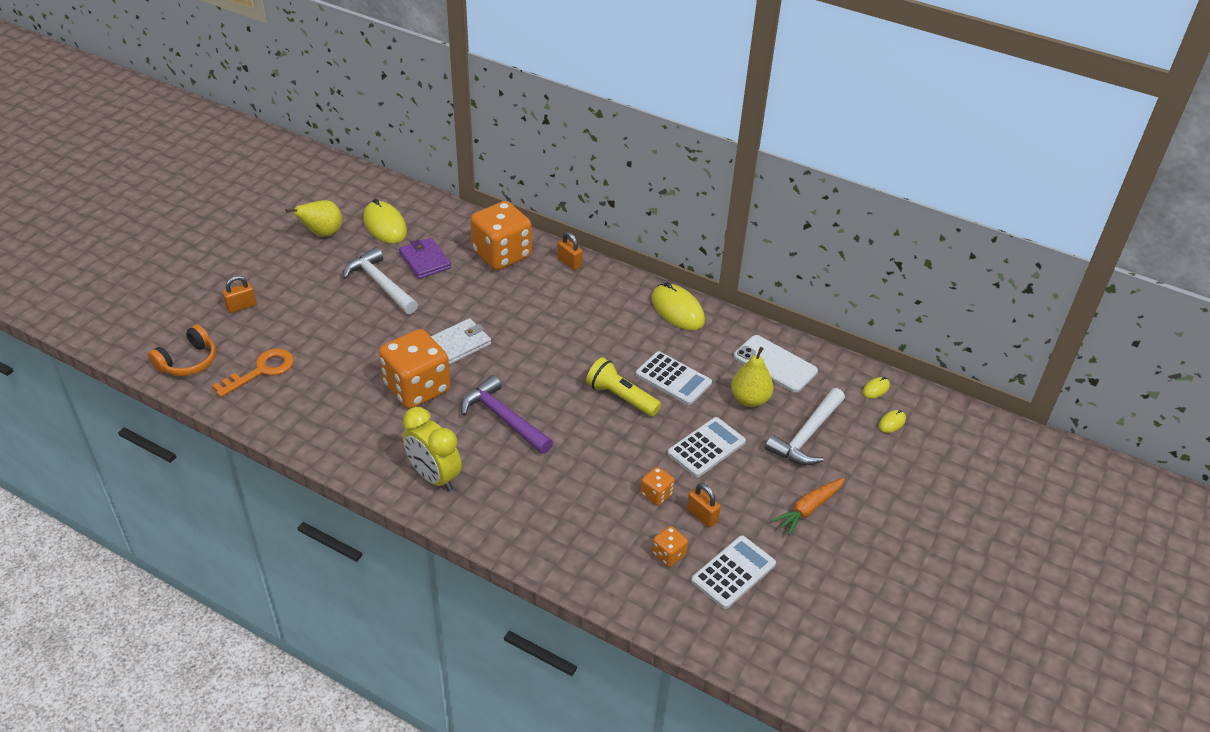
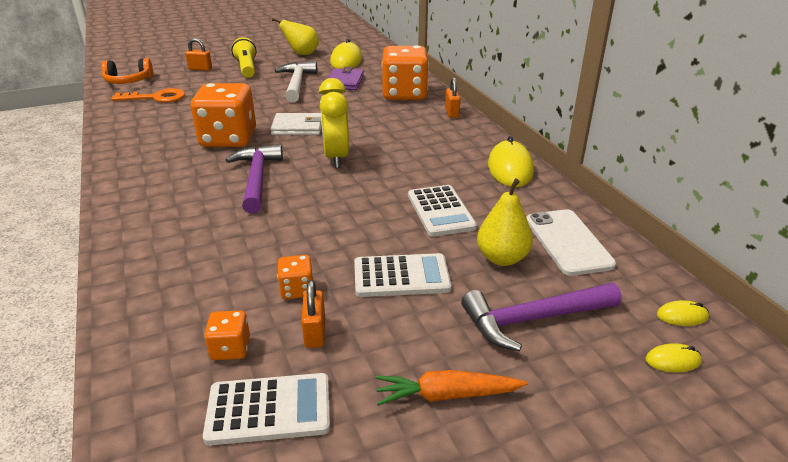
camera: 40 degrees right, 10 degrees down
yellow clock [403,407,462,492] -> yellow clock moved to [319,78,349,168]
yellow flashlight [586,357,661,417] -> yellow flashlight moved to [231,37,256,78]
white hammer [765,388,845,465] -> purple hammer [461,283,621,351]

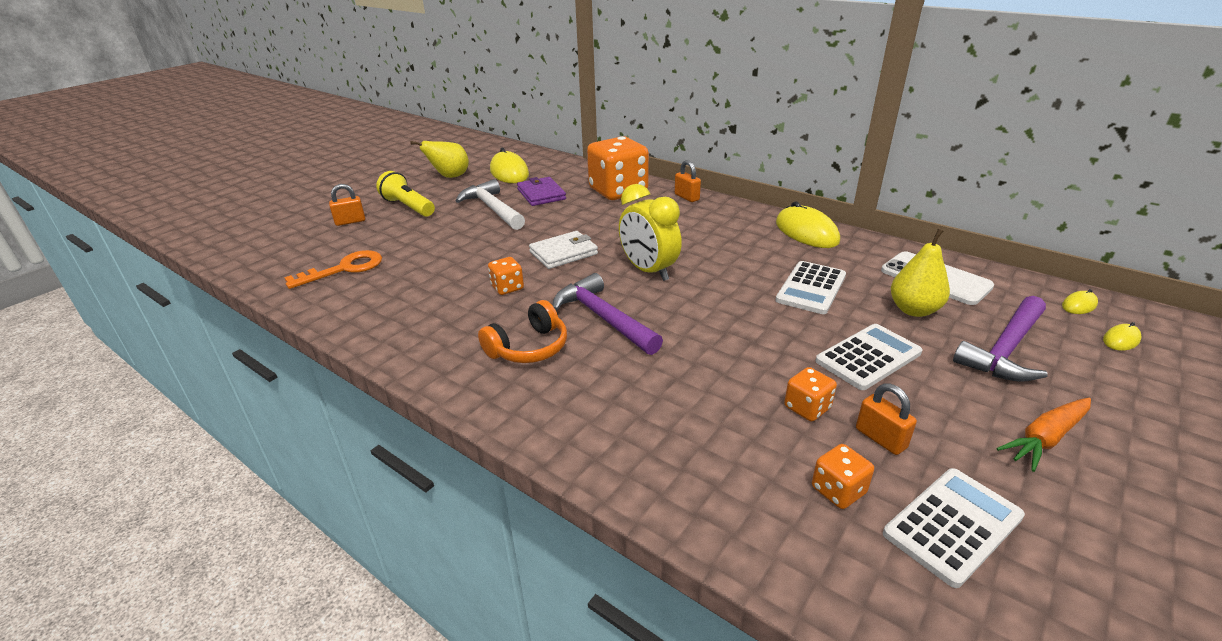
camera: 30 degrees left, 0 degrees up
orange headphones [101,58,153,84] -> orange headphones moved to [478,300,567,363]
orange dice [191,83,256,147] -> orange dice [488,257,524,295], size x0.44
white calculator [408,185,477,237] -> white calculator turned 75 degrees clockwise [775,261,846,314]

